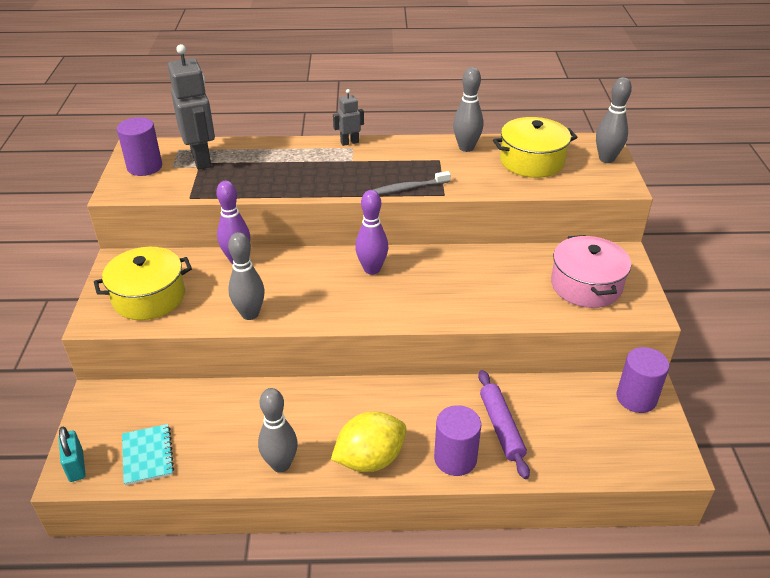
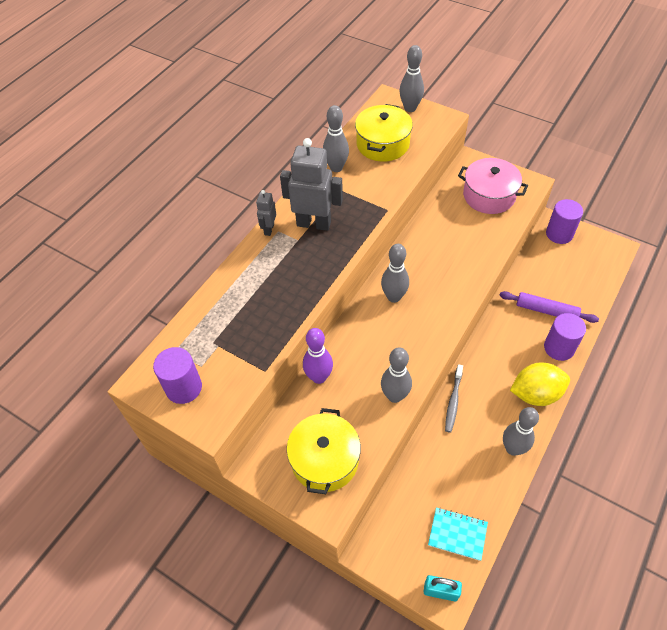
camera: 55 degrees left, 15 degrees up
grey robot [168,44,215,169] -> grey robot moved to [280,138,343,231]
yellow lemon [331,411,407,472] -> yellow lemon turned 75 degrees clockwise [510,363,570,406]
purple bowling pin [355,190,388,275] -> grey bowling pin [381,244,409,303]
grey toothbrush [373,171,451,195] -> grey toothbrush moved to [445,364,463,433]

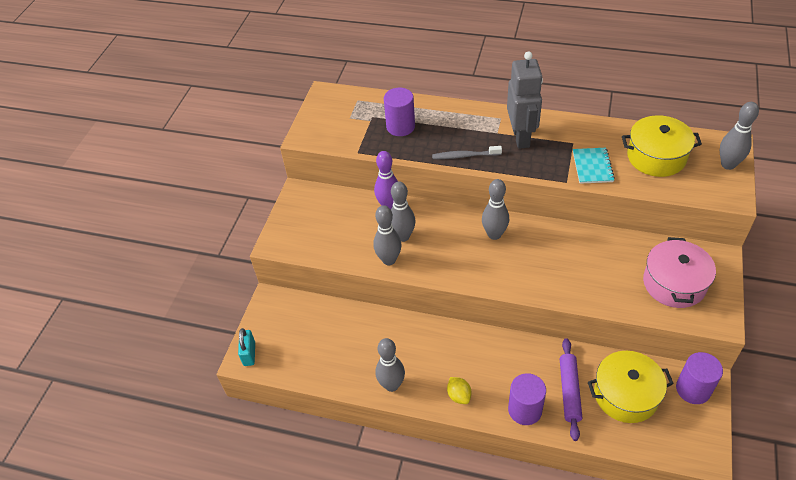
camera: 75 degrees right, 5 degrees down
purple cylinder [153,347,202,404] -> purple cylinder moved to [384,88,415,136]
grey robot [256,190,276,236] -> none
yellow pot [287,408,361,494] -> yellow pot moved to [588,351,674,423]
grey bowling pin [323,105,349,172] -> grey bowling pin moved to [391,182,415,242]
turquoise notebook [428,507,488,561] -> turquoise notebook moved to [573,148,615,184]
grey toothbrush [445,364,463,433] -> grey toothbrush moved to [432,146,502,159]
yellow lemon [510,363,570,406] -> yellow lemon [447,377,472,404], size x0.52

